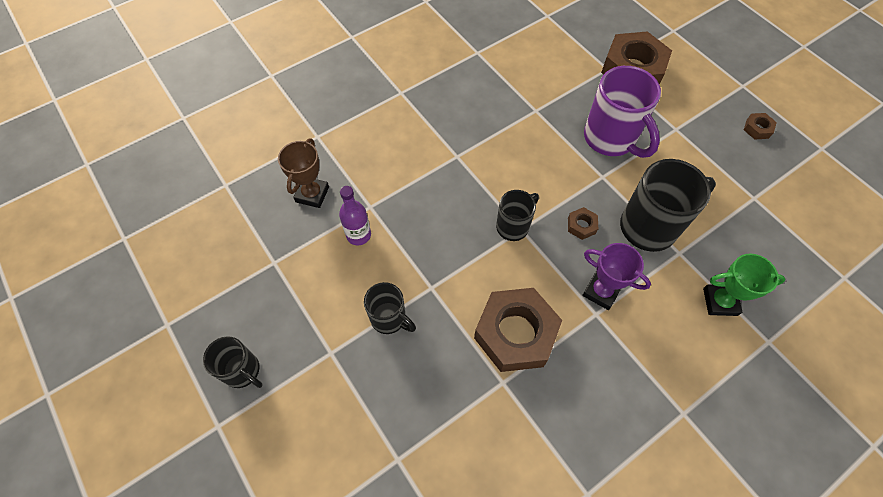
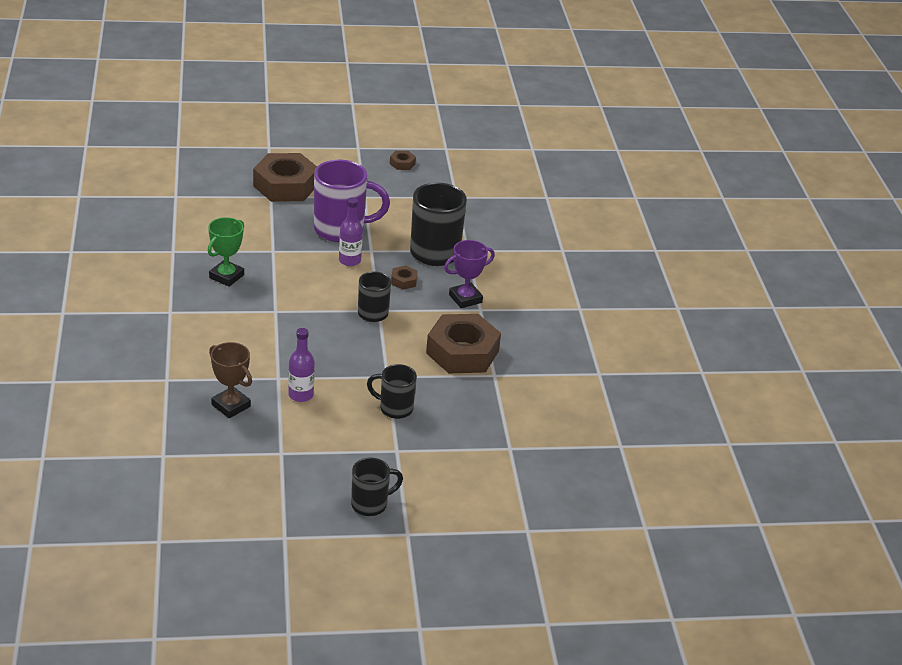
camera: 65 degrees left, 25 degrees down
black mug [364,282,416,334] -> black mug turned 135 degrees counterclockwise [367,364,417,419]
green trophy [703,253,786,316] -> green trophy moved to [208,217,244,287]
none -> purple bottle [339,197,363,266]

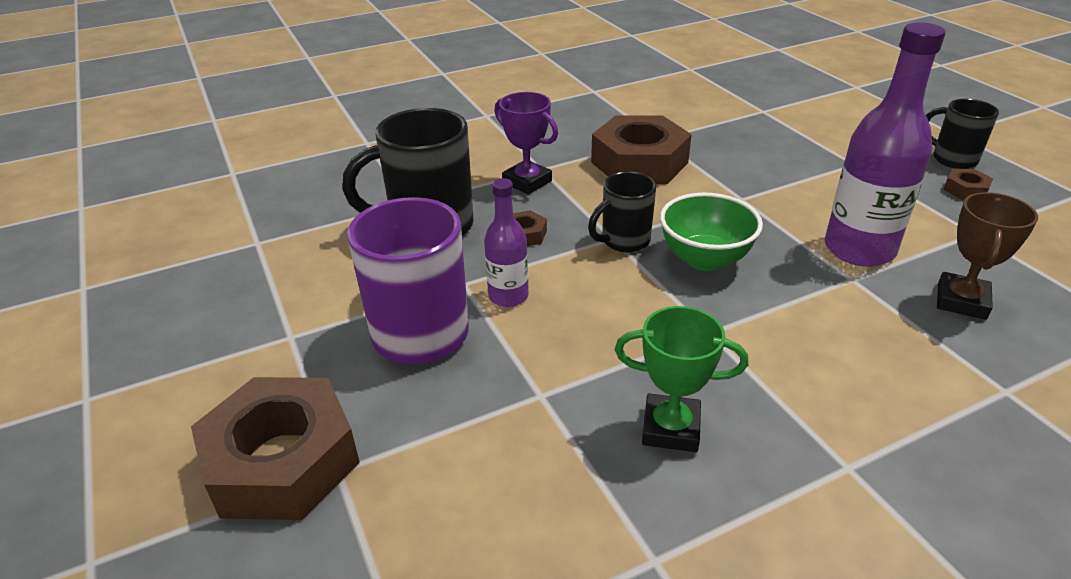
camera: 105 degrees left, 0 degrees up
purple bottle [288,328,315,402] -> purple bottle [825,22,946,267], size x1.82
black mug [367,364,417,419] -> none
brown nut [390,151,416,170] -> brown nut moved to [943,168,993,200]
none -> green bowl [660,193,763,271]

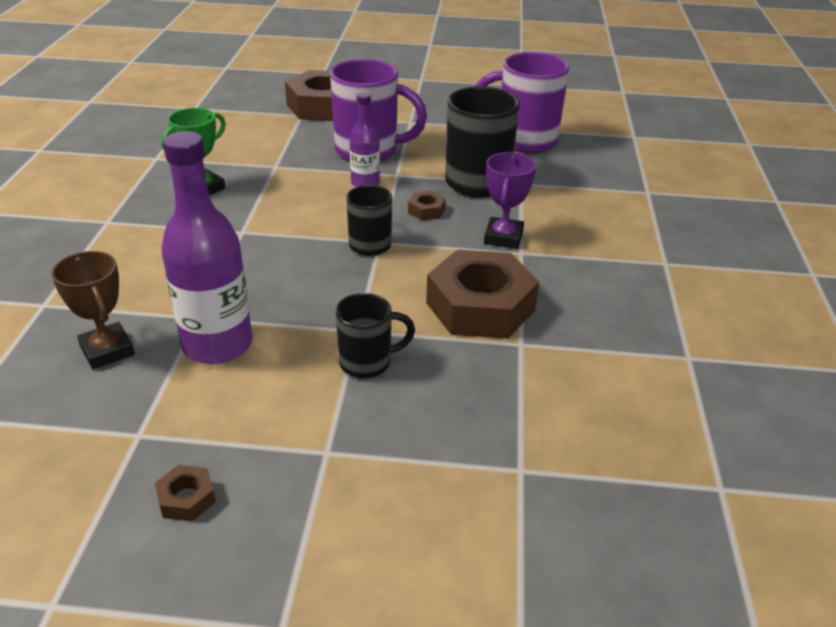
camera: 120 degrees right, 0 degrees up
purple trophy [494,92,558,194] -> purple trophy turned 60 degrees counterclockwise [484,152,536,249]
green bowl [660,193,763,271] -> none
black mug [926,99,999,169] -> black mug moved to [336,293,415,378]
none -> purple mug [475,52,569,153]

